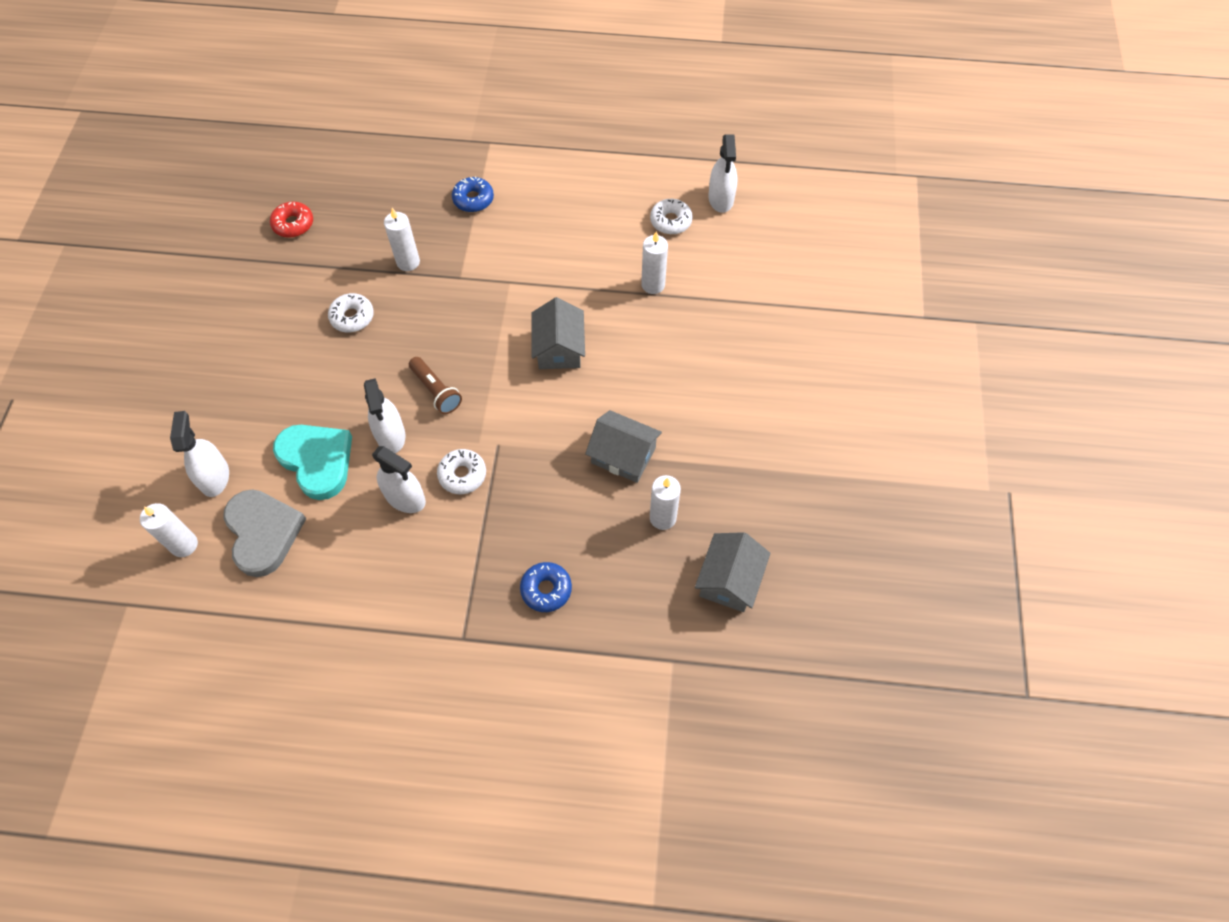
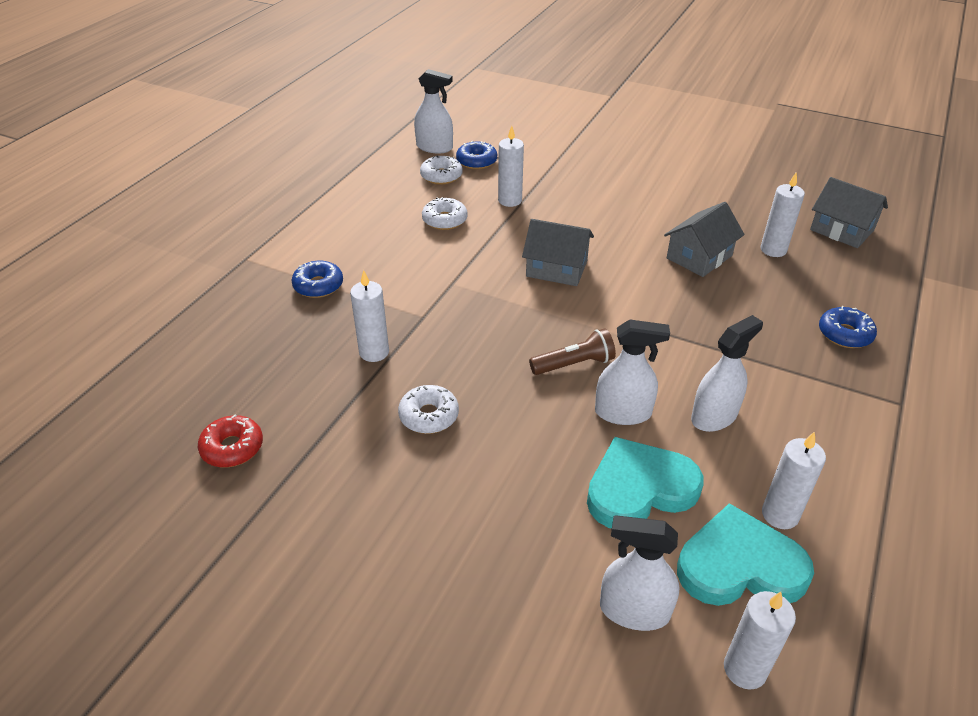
camera: 70 degrees left, 20 degrees down
grey heart [223,489,306,577] -> turquoise heart [677,503,814,606]
white donut [437,449,486,494] -> white donut moved to [422,197,468,230]
none -> blue donut [456,141,497,169]
none -> white candle [762,431,826,529]

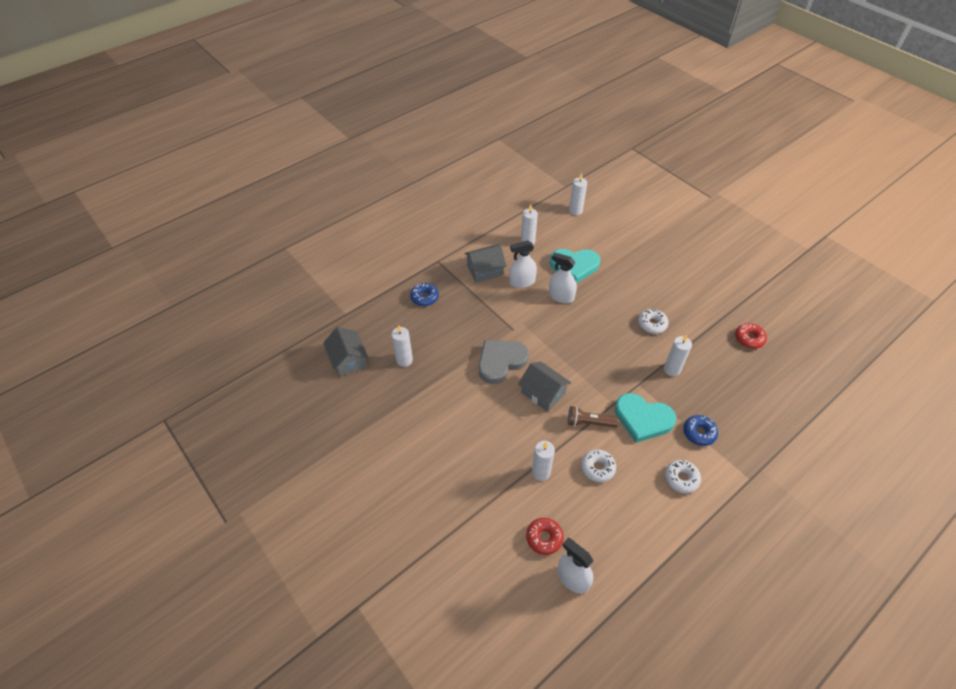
camera: 155 degrees left, 10 degrees up
white donut [420,156,463,185] -> white donut moved to [665,460,701,493]
blue donut [456,141,497,169] -> red donut [526,518,564,555]
brown flashlight [529,329,616,375] -> brown flashlight moved to [568,406,619,428]
white spray bottle [600,516,679,631] -> none
grey house [664,202,745,277] -> grey house moved to [464,245,506,283]
turquoise heart [677,503,814,606] -> turquoise heart moved to [615,393,676,443]
none -> grey heart [479,340,529,384]

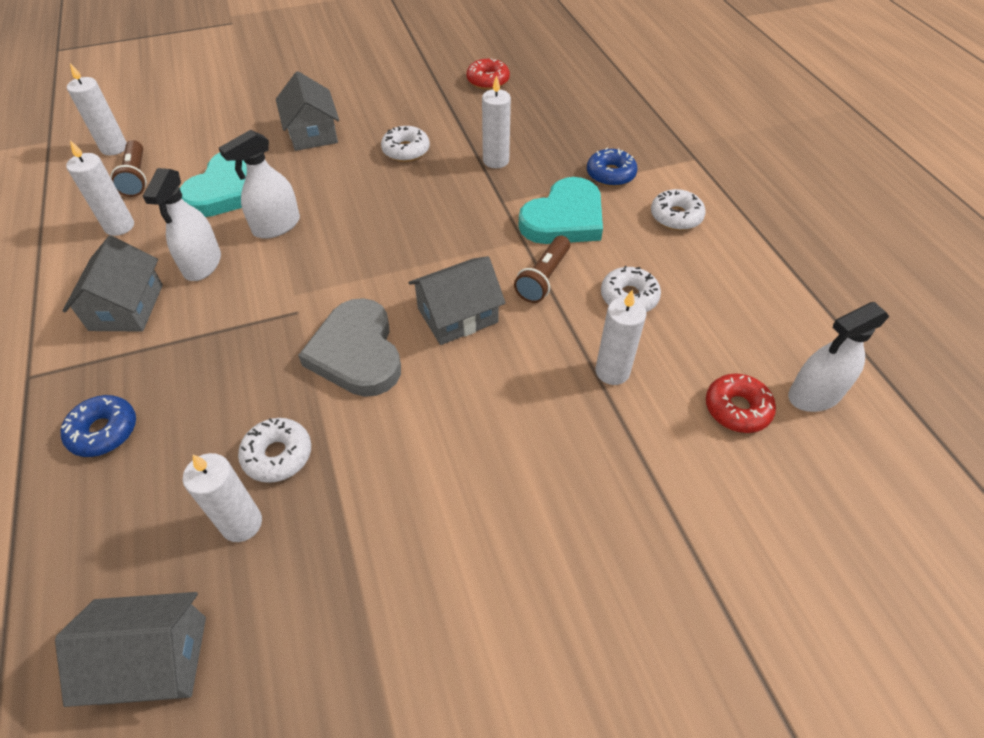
camera: 70 degrees left, 0 degrees up
none -> brown flashlight [111,140,147,197]
none -> white donut [238,418,311,483]
none -> grey house [276,71,339,151]

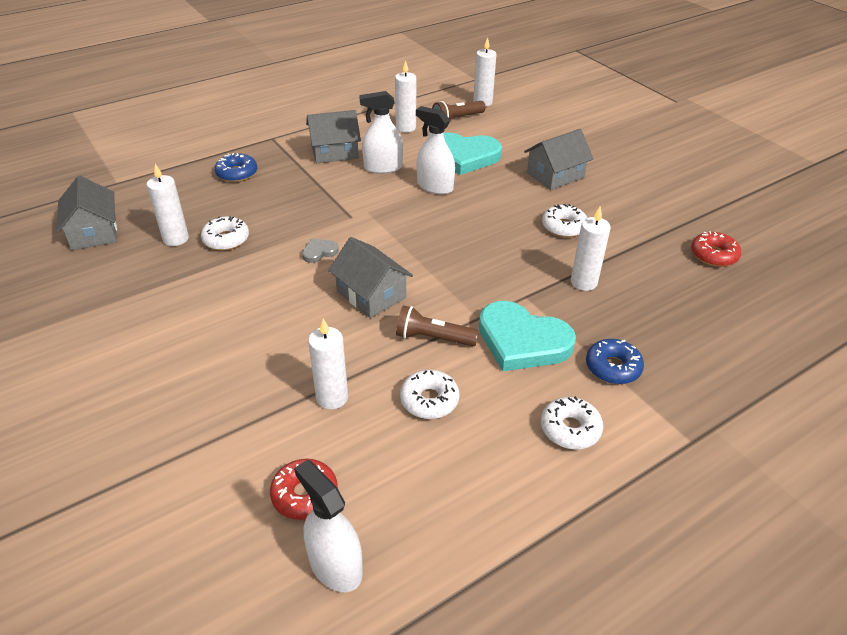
camera: 75 degrees right, 10 degrees down
grey heart [298,298,401,397] -> grey heart [302,239,339,263], size x0.43

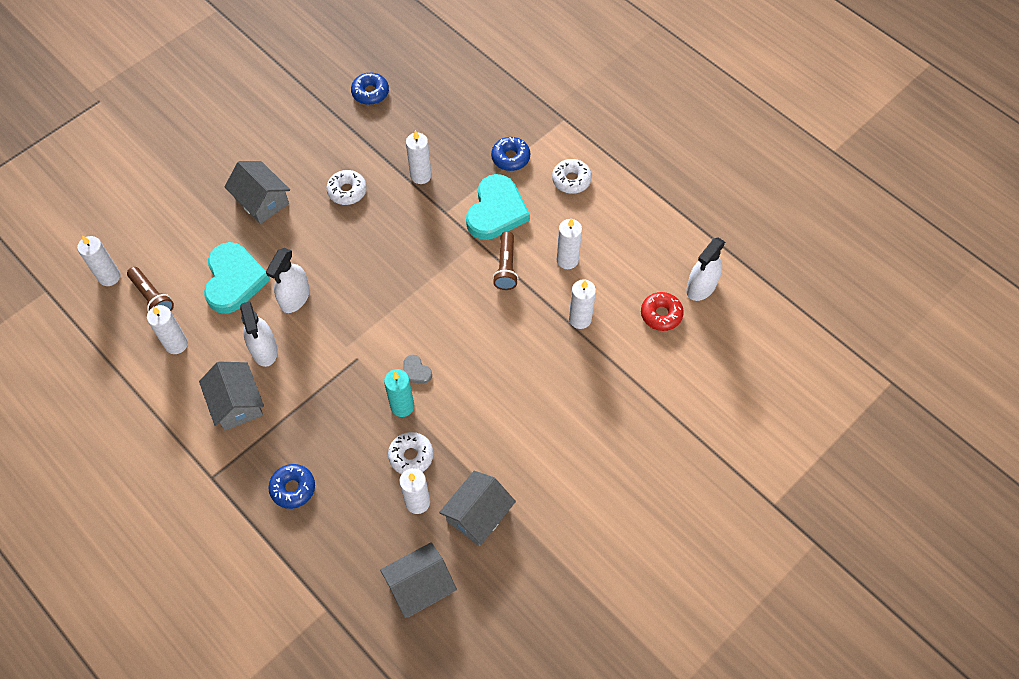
camera: 100 degrees left, 20 degrees up
grey house [328,237,413,318] -> grey house moved to [439,471,516,546]
white donut [400,370,460,419] -> white candle [557,218,582,269]
red donut [691,231,741,267] -> blue donut [351,73,389,105]
none -> turquoise candle [384,369,414,417]

